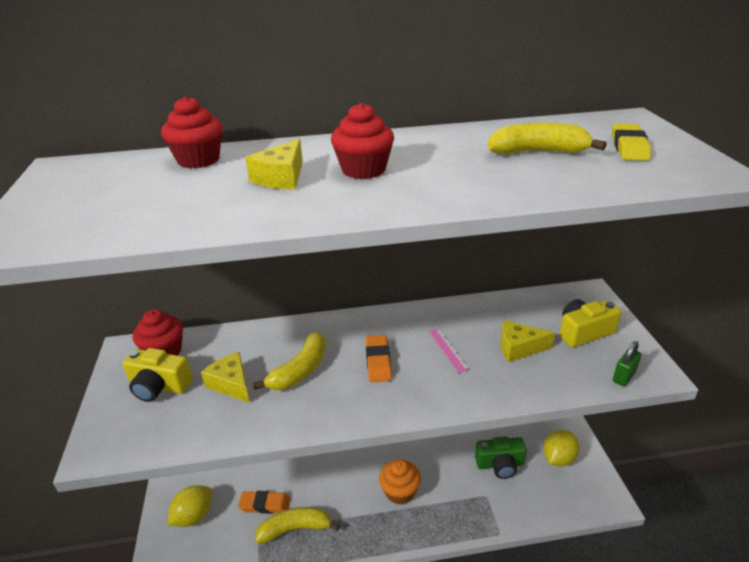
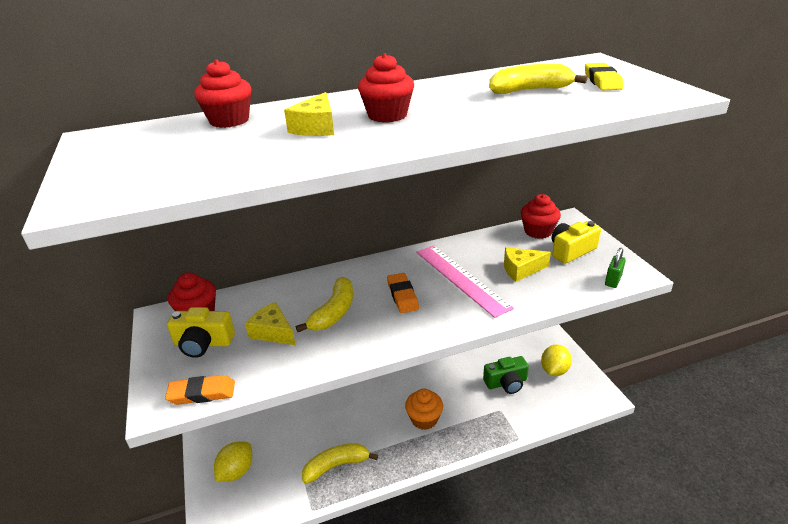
camera: 10 degrees left, 0 degrees up
orange eraser [238,491,291,514] -> orange eraser moved to [165,375,235,405]
pink ruler [429,329,470,373] -> pink ruler [417,245,514,318], size x2.19
none -> red cupcake [521,194,561,239]

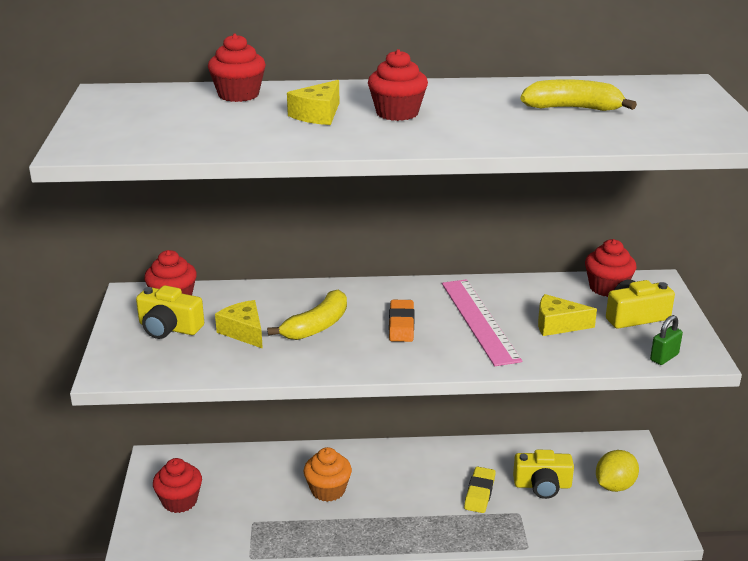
camera: 15 degrees right, 5 degrees down
orange eraser [165,375,235,405] -> none
yellow lemon [214,441,252,482] -> red cupcake [153,458,202,513]
yellow banana [302,443,378,484] -> none
orange cupcake [405,389,443,430] -> orange cupcake moved to [304,447,352,502]
green camera [483,356,529,394] -> yellow camera [513,450,574,499]
yellow eraser [585,63,623,91] -> yellow eraser moved to [464,466,495,513]

